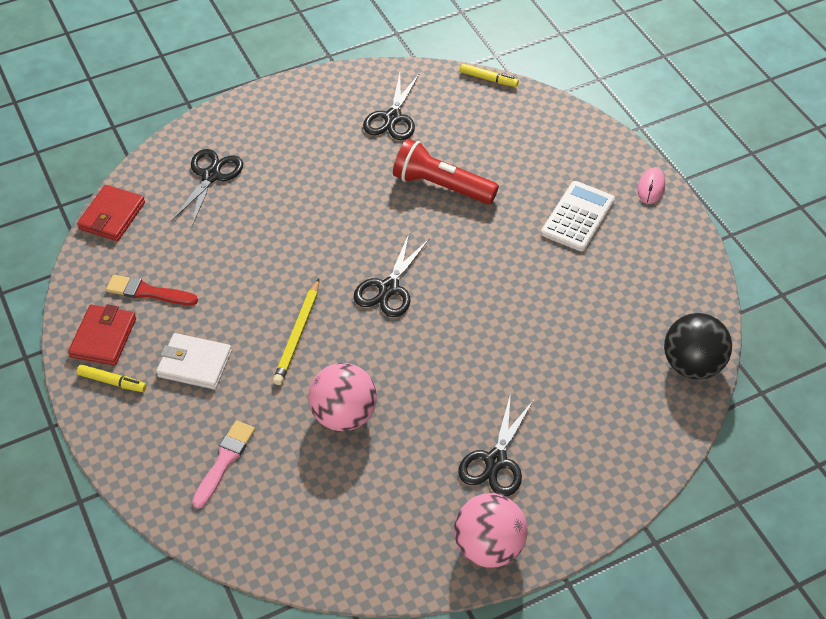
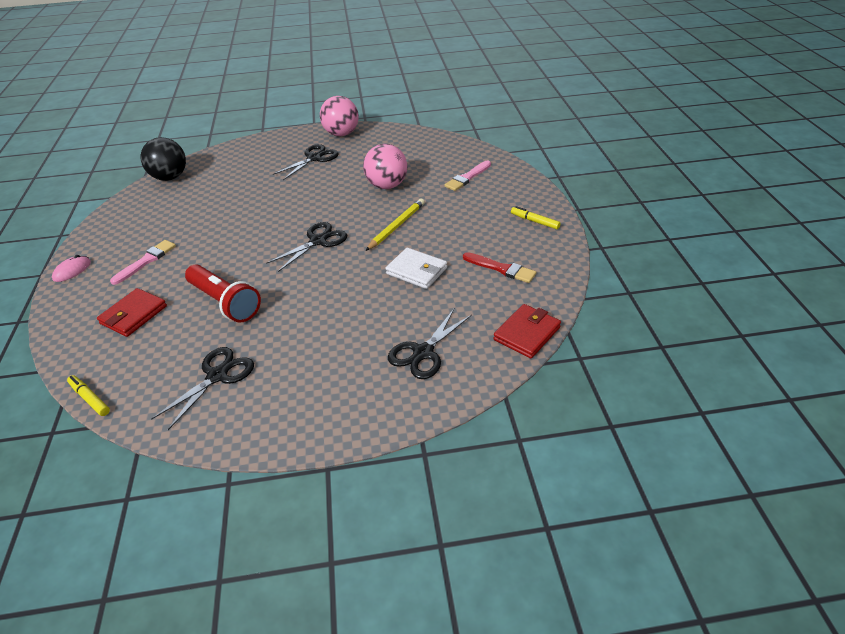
camera: 160 degrees left, 10 degrees down
red wallet [68,304,136,365] -> red wallet moved to [97,288,167,337]
white wallet [156,333,232,389] -> white wallet moved to [385,248,447,289]
white calculator [541,181,615,251] -> pink brush [110,240,176,285]

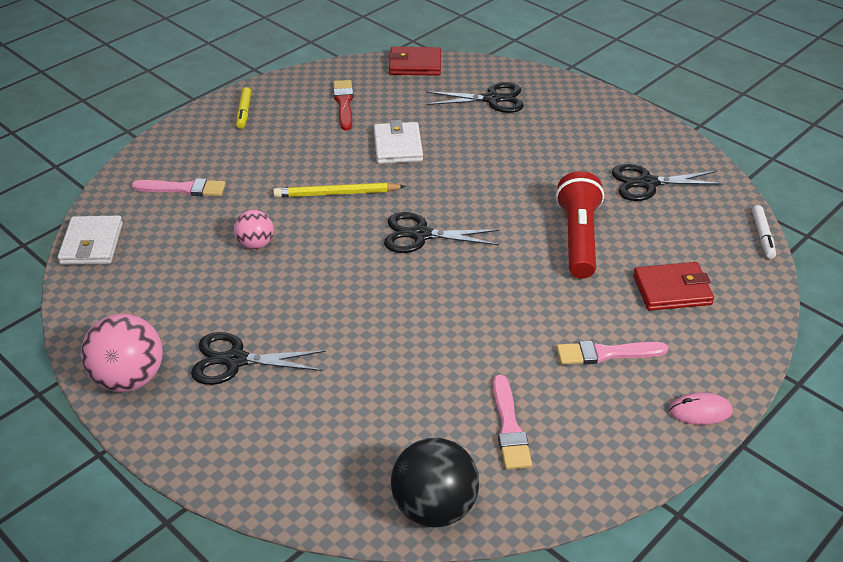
camera: 130 degrees left, 0 degrees up
yellow marker [67,375,110,416] -> white marker [752,205,776,259]
pink ball [363,144,408,189] -> pink ball [234,210,274,249], size x0.59
none -> white wallet [58,216,123,265]
none -> pink brush [493,375,532,470]

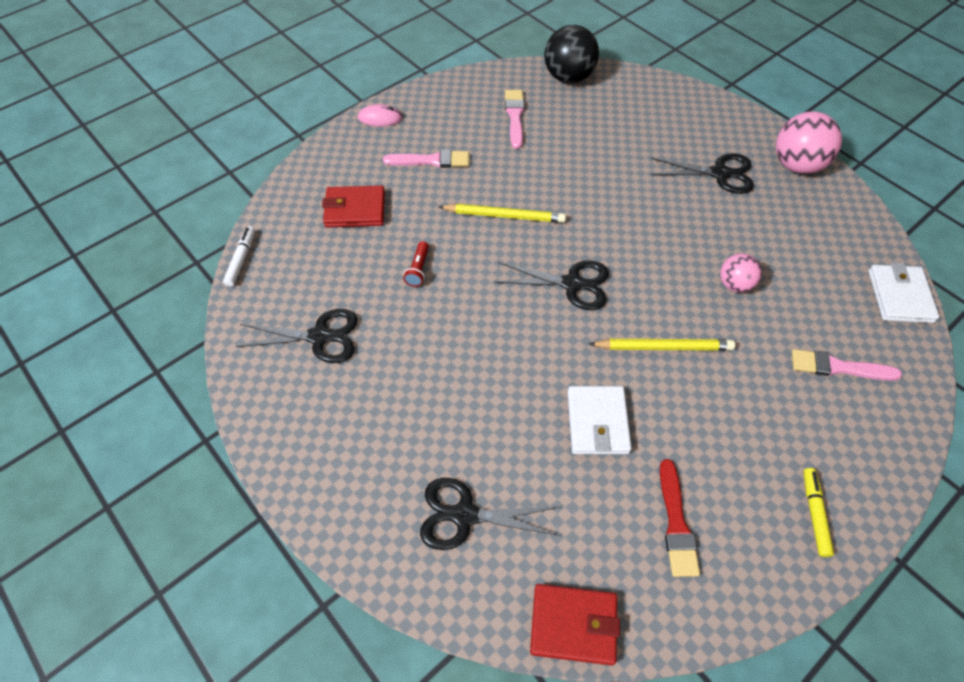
camera: 175 degrees left, 15 degrees up
red flashlight [556,171,604,279] -> red flashlight [403,241,429,287], size x0.44
none -> yellow pencil [439,204,566,223]

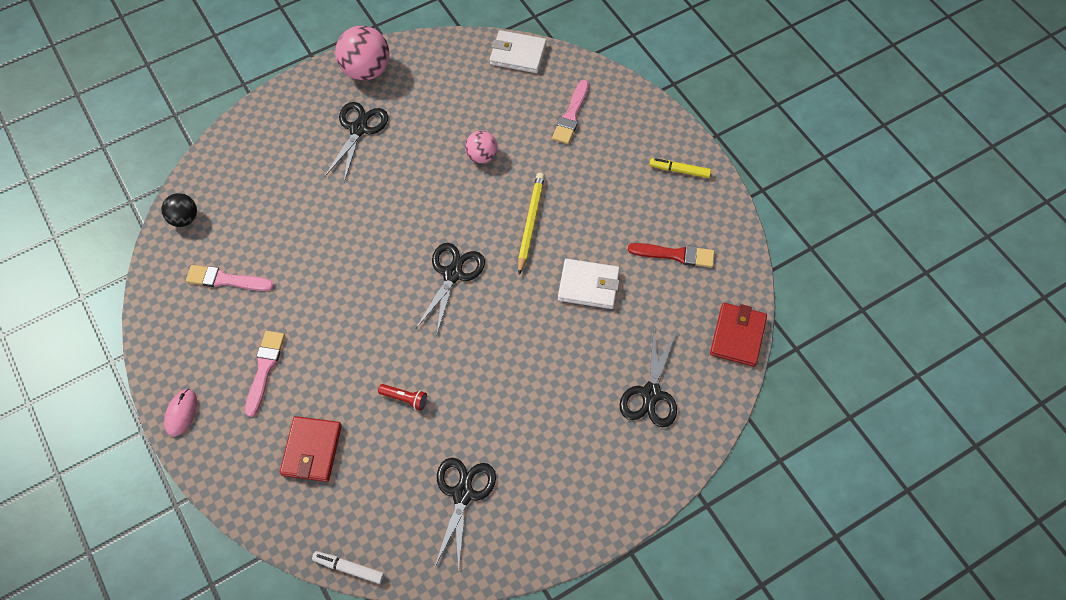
camera: 80 degrees left, 5 degrees up
yellow pencil [439,204,566,223] -> none
black ball [544,25,599,83] -> black ball [161,193,197,227], size x0.59

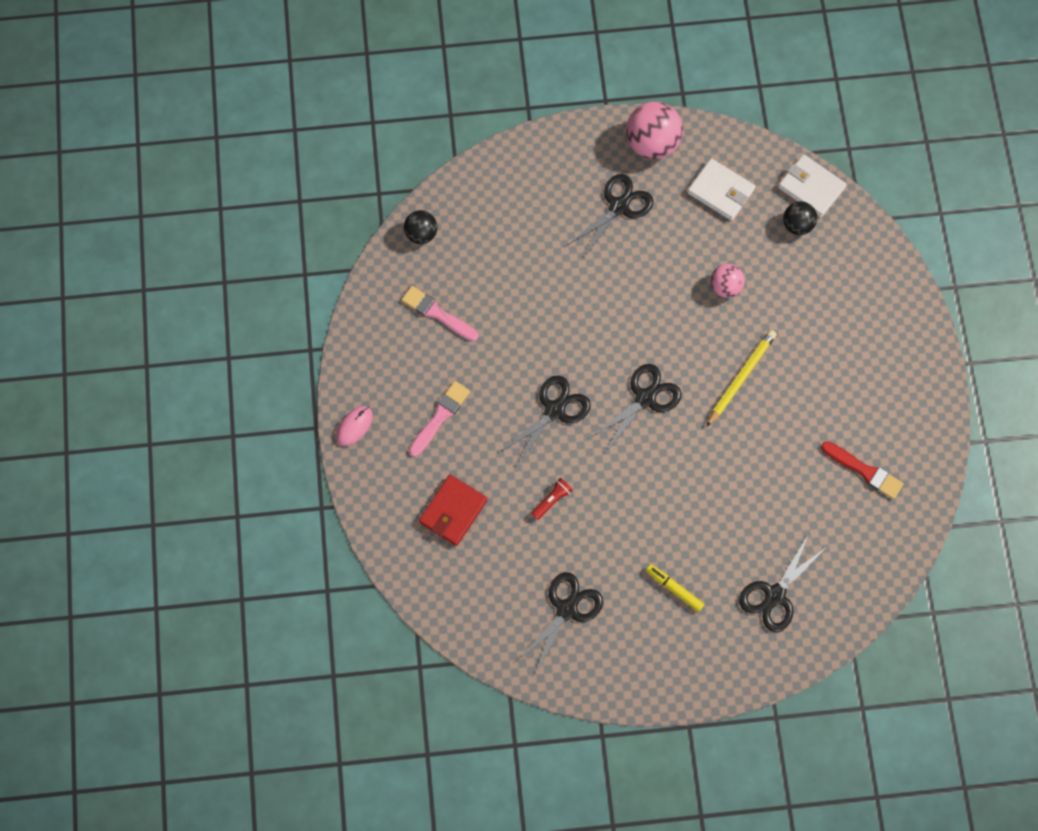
camera: 25 degrees right, 10 degrees up
white marker [312,551,384,584] -> none
red flashlight [378,384,427,411] -> red flashlight turned 90 degrees counterclockwise [531,478,573,520]
pink brush [552,80,589,144] -> none
white wallet [558,259,620,309] -> white wallet moved to [687,158,756,221]
yellow marker [649,158,711,178] -> yellow marker moved to [646,564,705,612]
red wallet [710,303,767,367] -> none
none -> black scissors [500,375,591,466]
none -> black ball [783,201,817,235]

